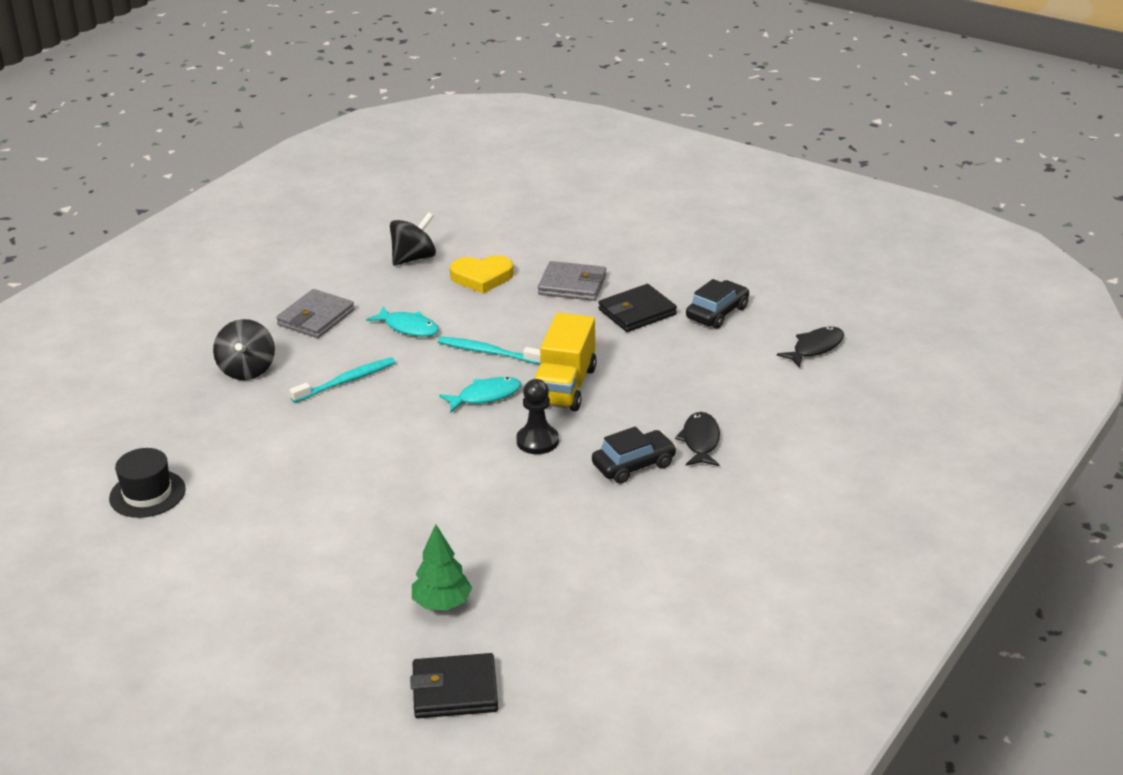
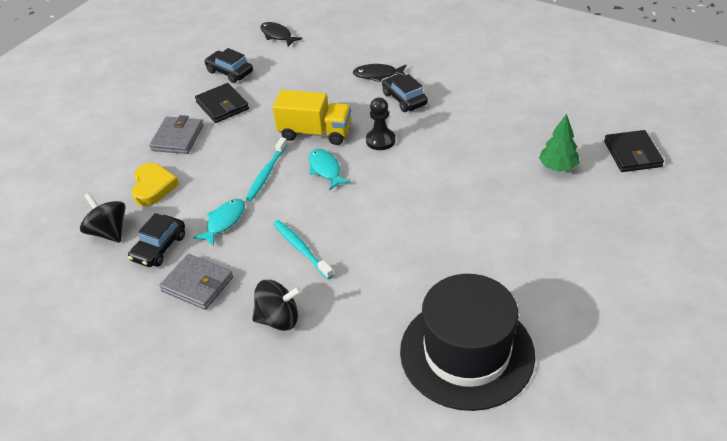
camera: 90 degrees left, 10 degrees up
black hat [109,448,186,518] -> black hat [400,274,535,411], size x2.03
none -> black car [128,213,185,267]

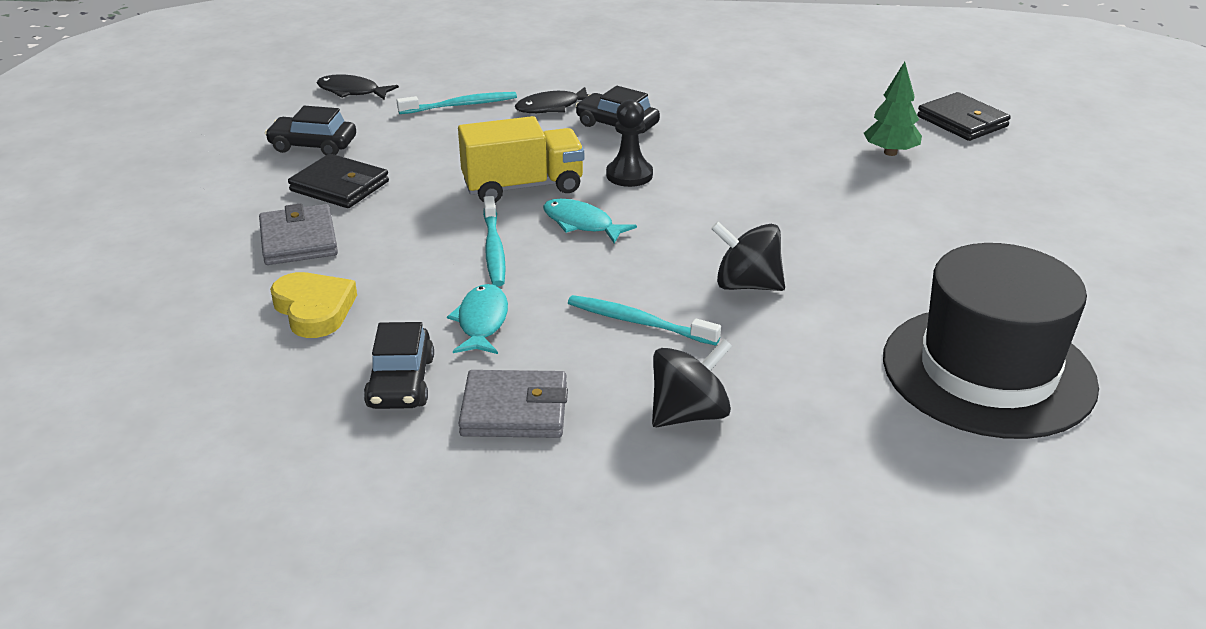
camera: 30 degrees left, 10 degrees down
black spinning top [80,193,126,243] -> black spinning top moved to [711,222,785,291]
none -> turquoise toothbrush [397,92,517,114]

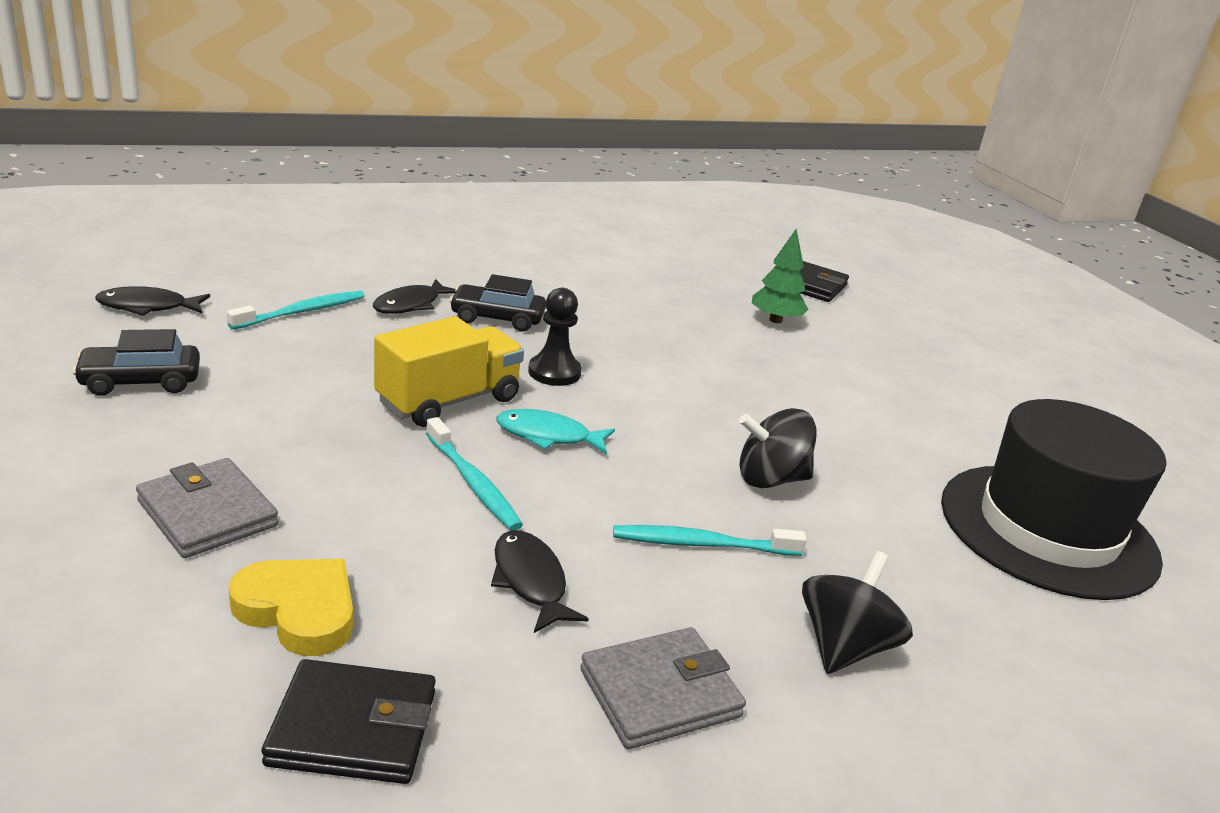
camera: 30 degrees left, 5 degrees down
black wallet [288,154,389,208] -> black wallet moved to [261,659,436,784]
black car [364,322,434,409] -> none
turquoise fish [447,284,508,354] -> black fish [491,530,589,633]

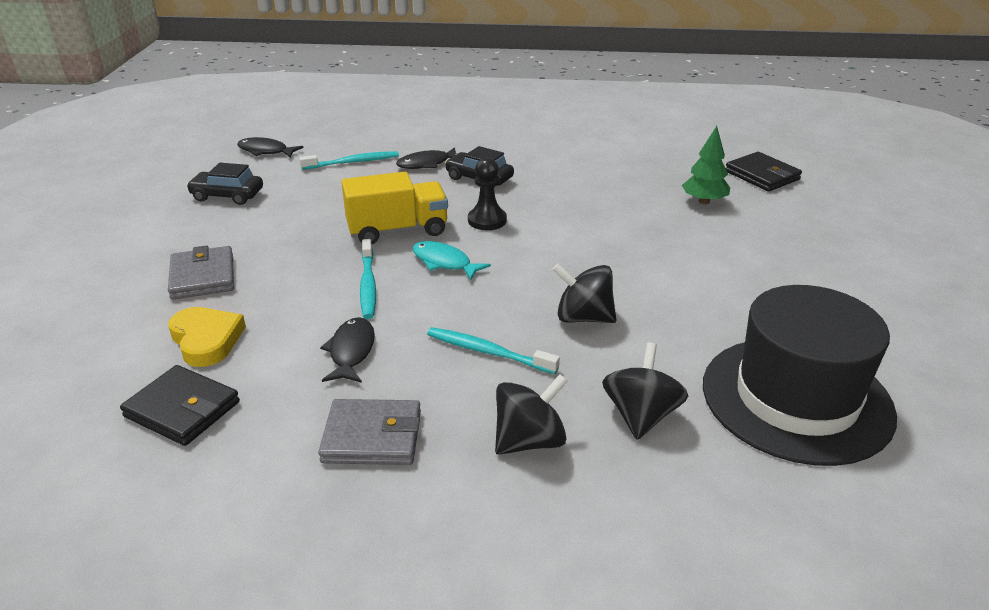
camera: 30 degrees right, 5 degrees up
none -> black spinning top [602,343,688,440]

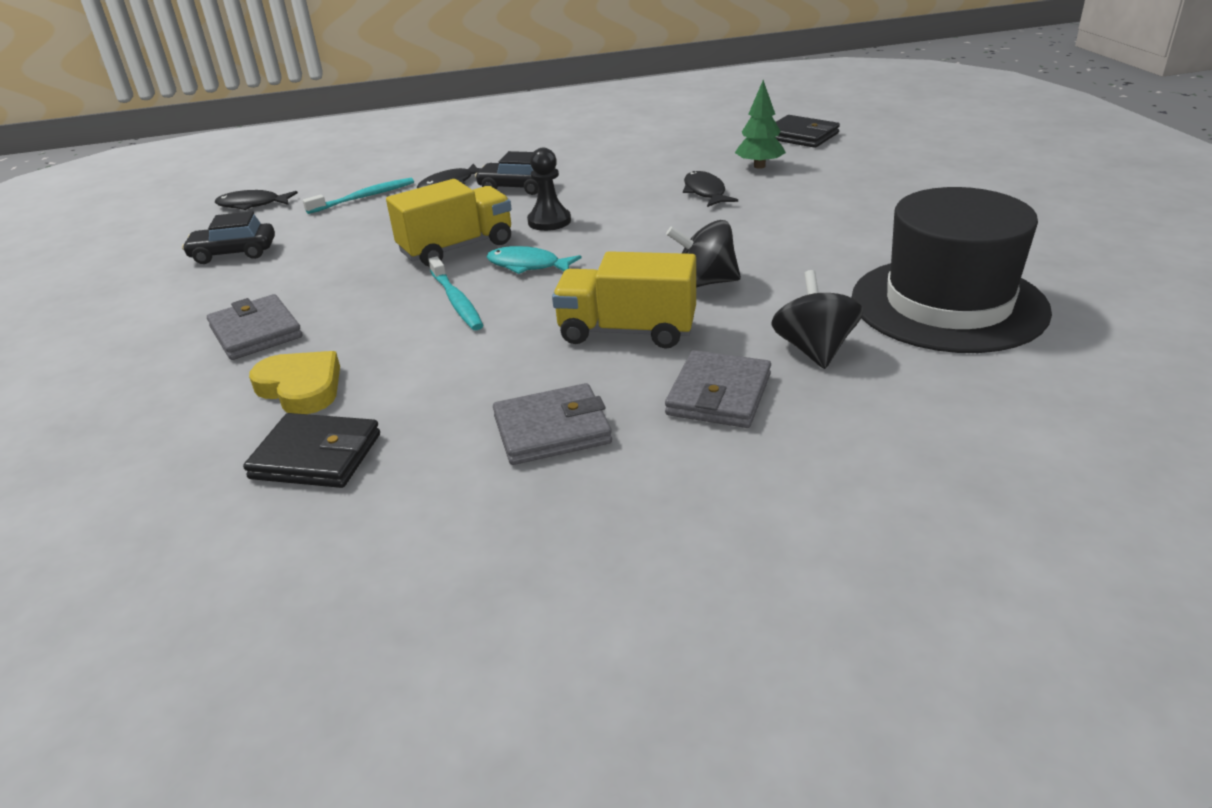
camera: 15 degrees left, 0 degrees up
black fish [320,317,375,383] -> black fish moved to [683,171,738,207]
turquoise toothbrush [427,327,560,374] -> yellow truck [552,251,696,349]
black spinning top [495,374,568,455] -> grey wallet [665,350,771,428]

